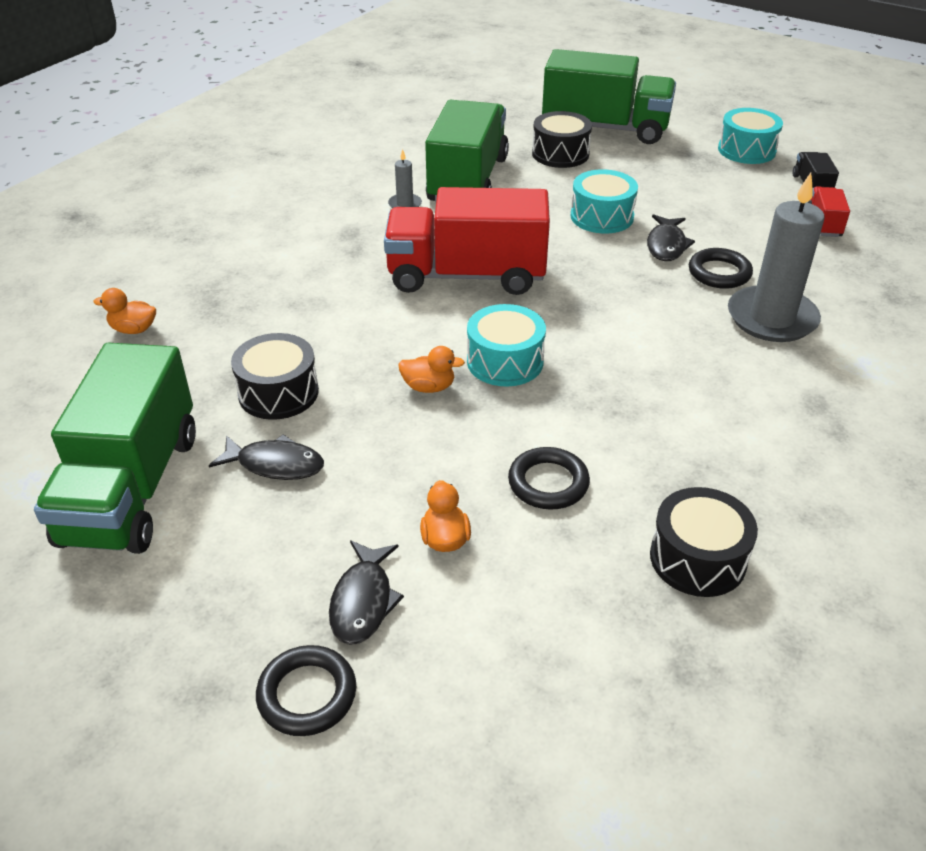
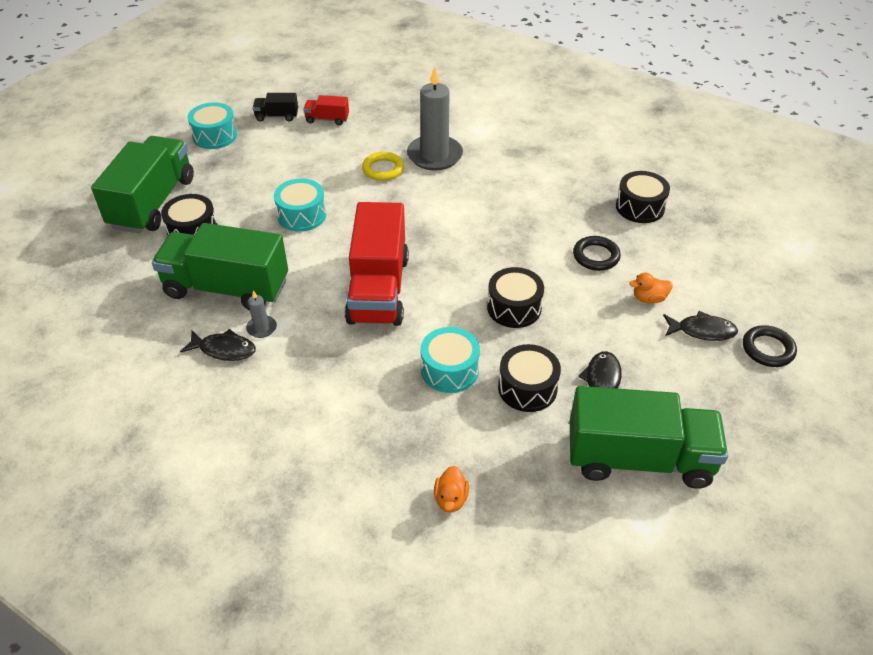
camera: 90 degrees left, 5 degrees up
orange duck [398,346,465,393] -> black drum [487,267,544,328]
turquoise drum [467,304,546,386] -> turquoise drum moved to [421,327,480,393]
black fish [647,214,695,261] -> black fish moved to [180,329,256,361]
black ring [689,248,753,289] -> yellow ring [362,152,404,181]

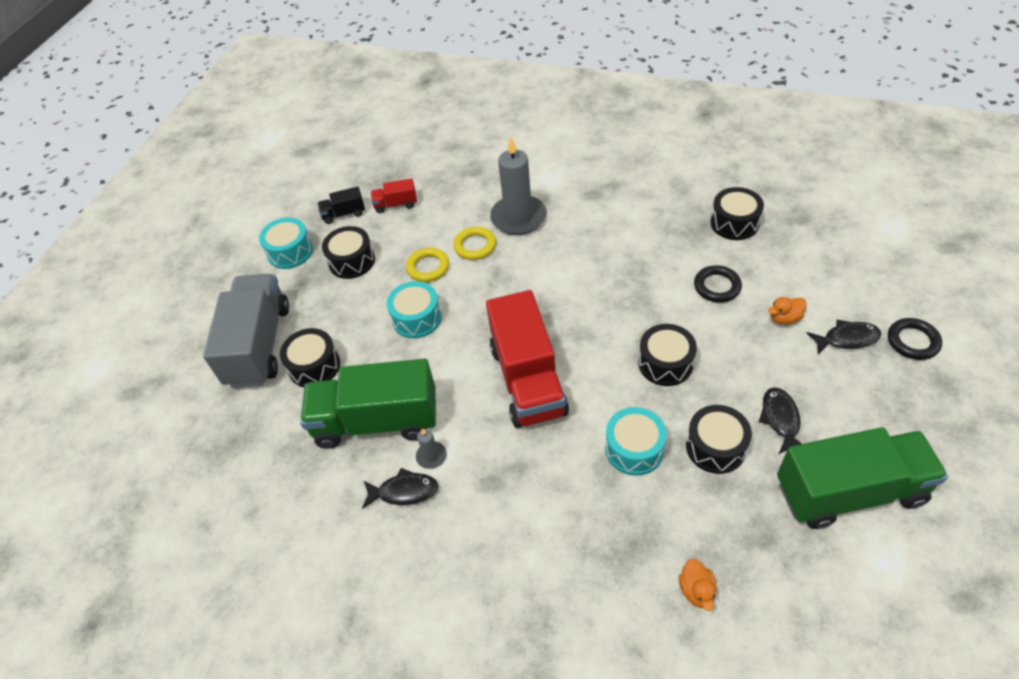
camera: 10 degrees left, 5 degrees up
green truck [91,136,194,233] -> grey truck [203,274,289,388]
none -> black drum [322,226,375,279]
none -> yellow ring [406,248,449,282]

